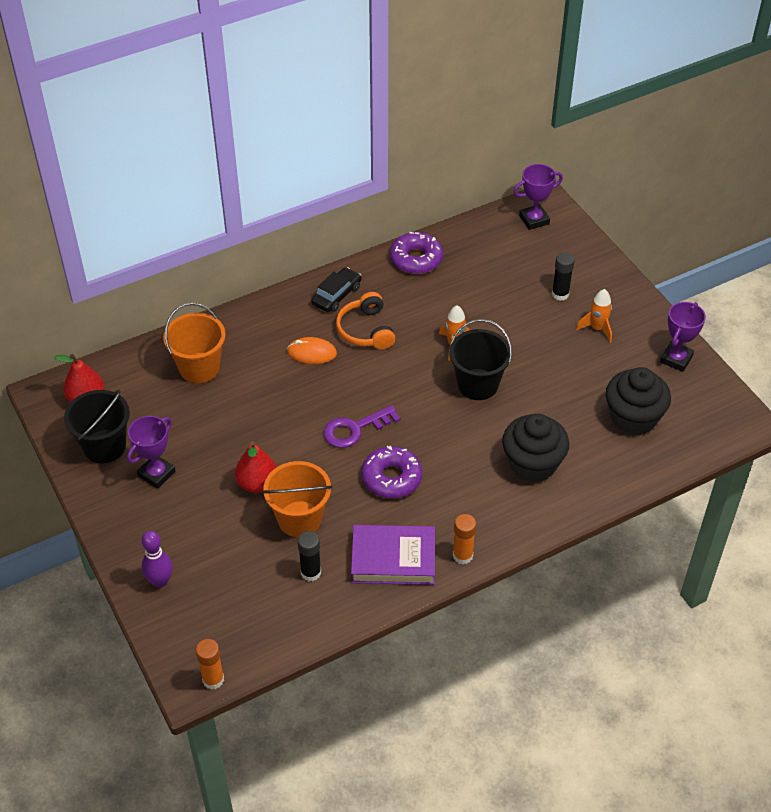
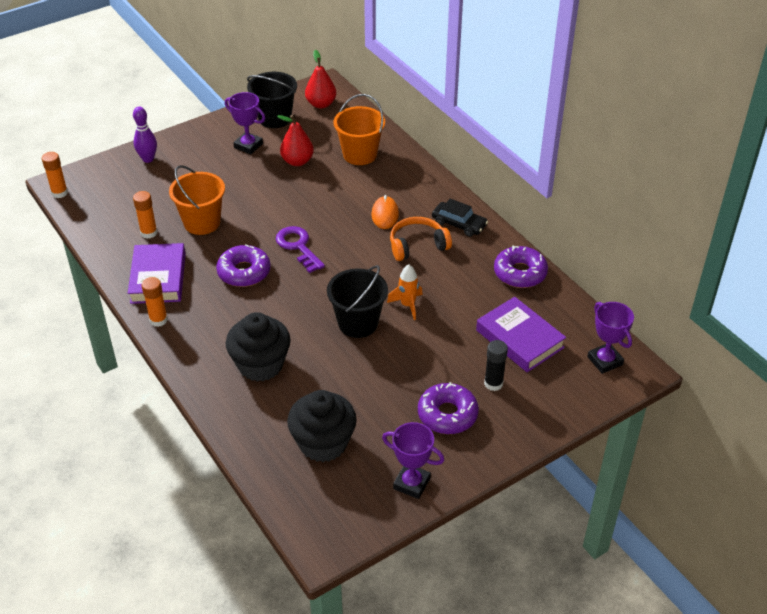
camera: 85 degrees right, 5 degrees down
red pear [235,441,277,493] -> red pear moved to [277,115,314,166]
black glue stick [298,531,321,581] -> orange glue stick [133,191,157,239]
orange rocket [576,289,612,343] -> purple donut [418,382,479,434]
none -> purple book [476,297,566,372]

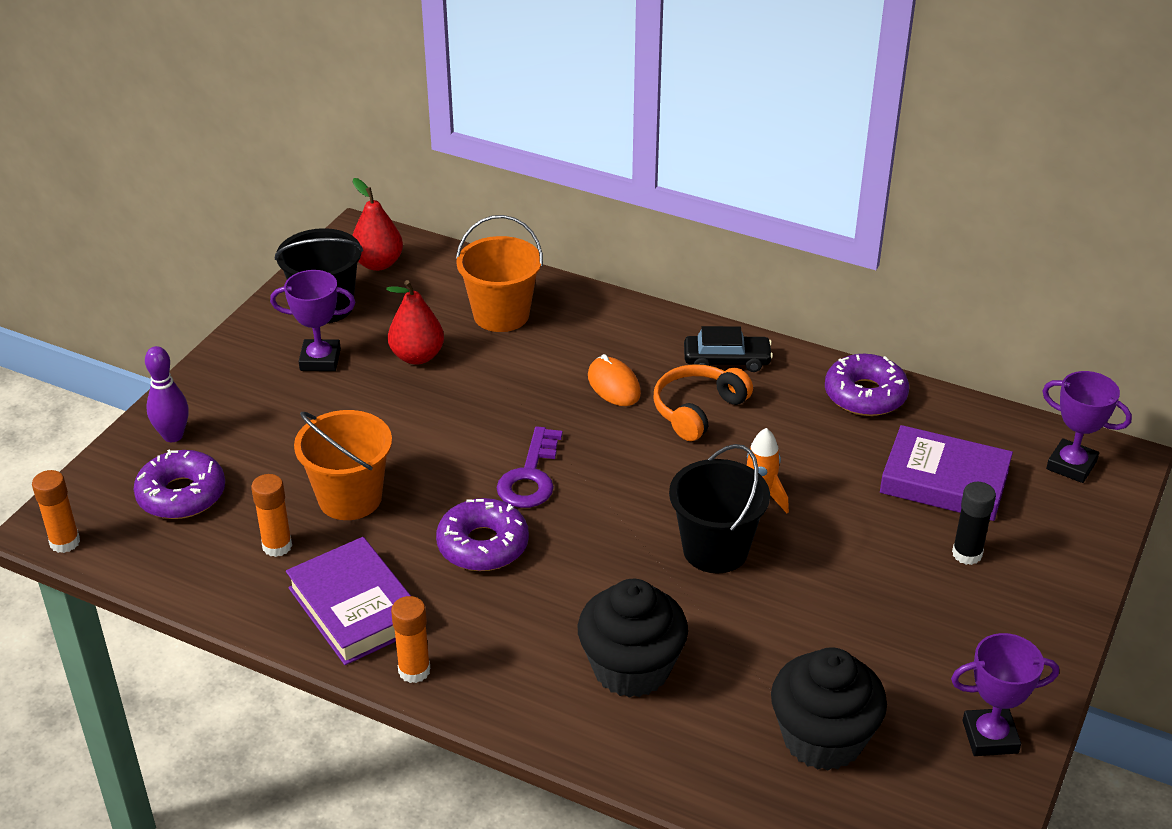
camera: 30 degrees left, 5 degrees down
purple key [276,226,325,273] -> purple key turned 105 degrees counterclockwise [497,426,562,508]
purple donut [418,382,479,434] -> purple donut moved to [133,450,225,519]

